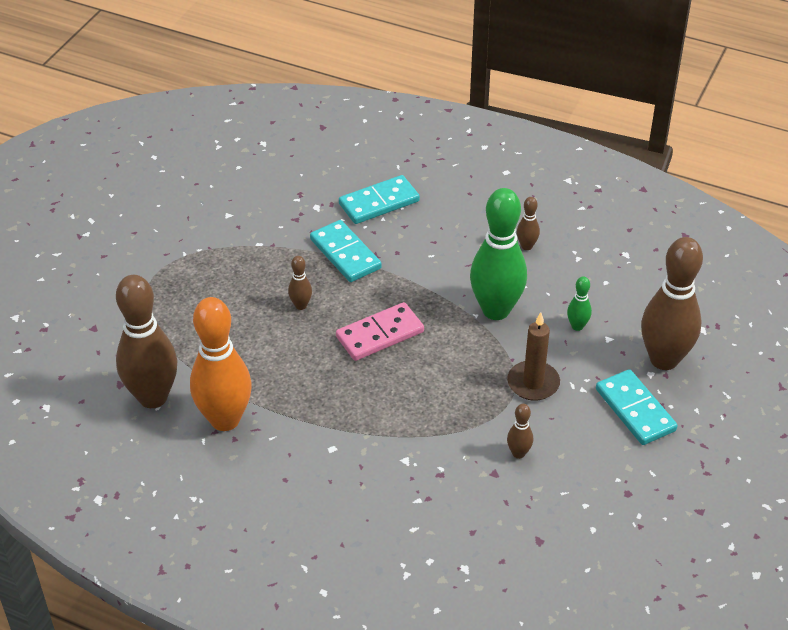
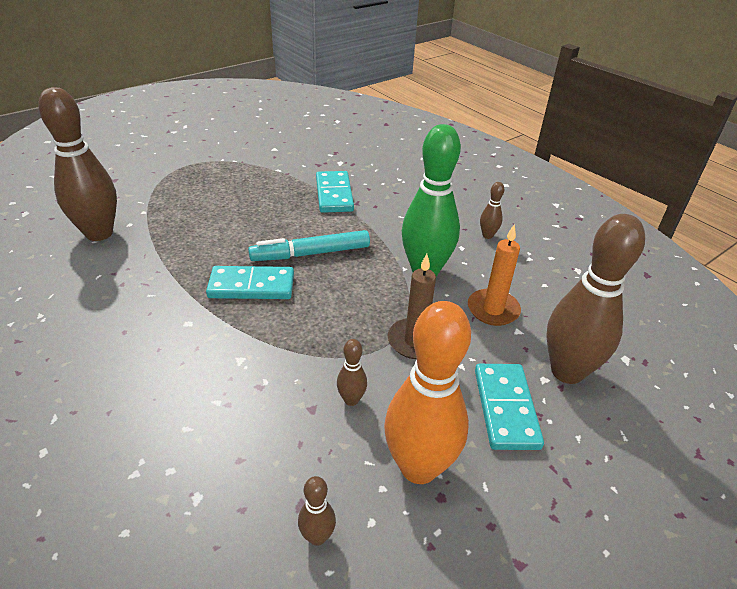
camera: 25 degrees right, 5 degrees down
orange bowling pin [190,297,252,431] -> orange bowling pin moved to [384,301,471,484]
brown bowling pin [288,256,312,310] -> brown bowling pin moved to [298,476,336,546]
pink domino [336,302,424,361] -> turquoise marker [248,230,370,261]
turquoise domino [339,175,420,224] -> turquoise domino moved to [206,266,294,299]
green bowling pin [567,276,592,331] -> orange candle [468,224,521,326]

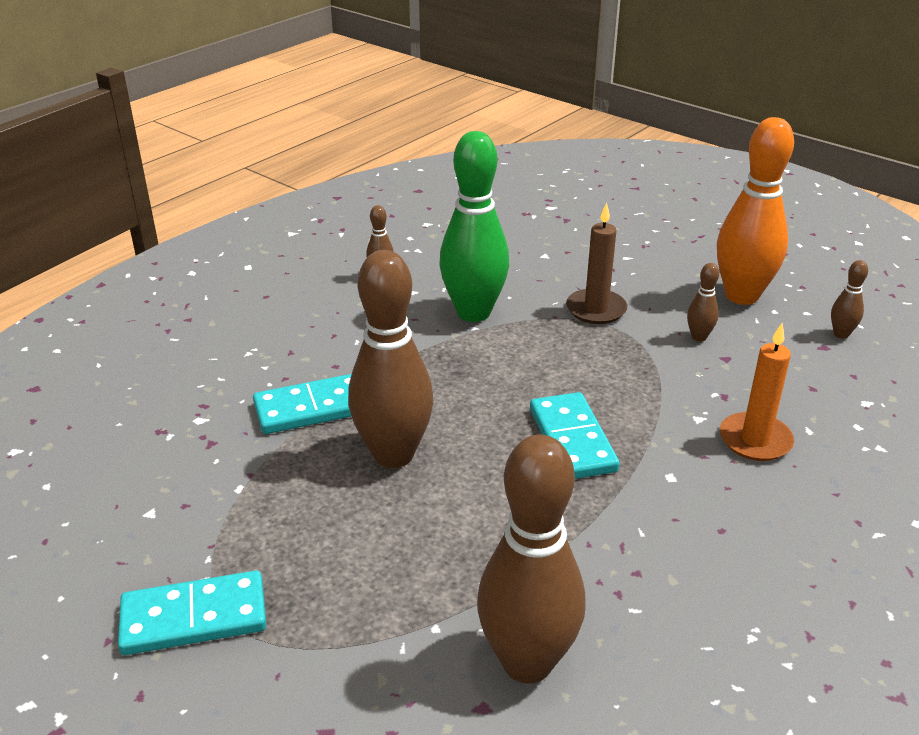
camera: 100 degrees left, 5 degrees down
turquoise marker [248,230,370,261] -> none
orange candle [468,224,521,326] -> orange candle moved to [720,323,794,461]
turquoise domino [475,364,544,450] -> turquoise domino moved to [118,570,266,655]
brown bowling pin [546,214,645,384] -> brown bowling pin moved to [348,250,434,468]

